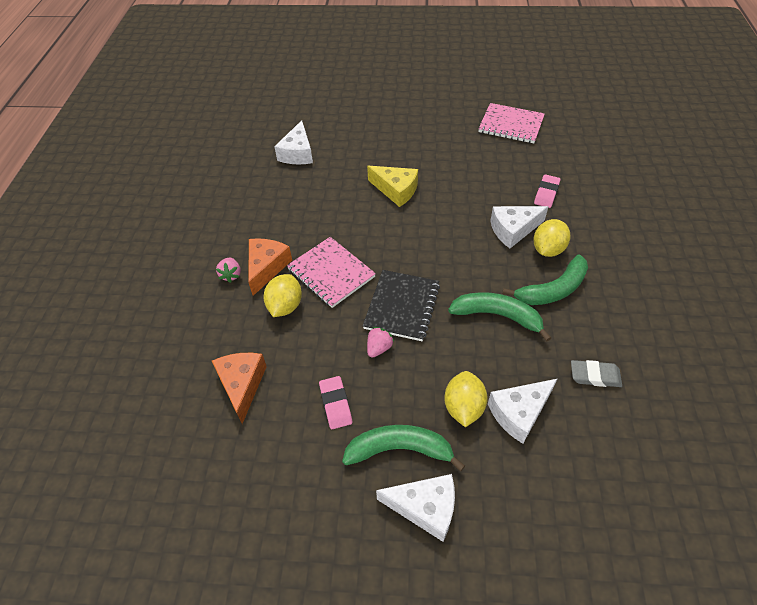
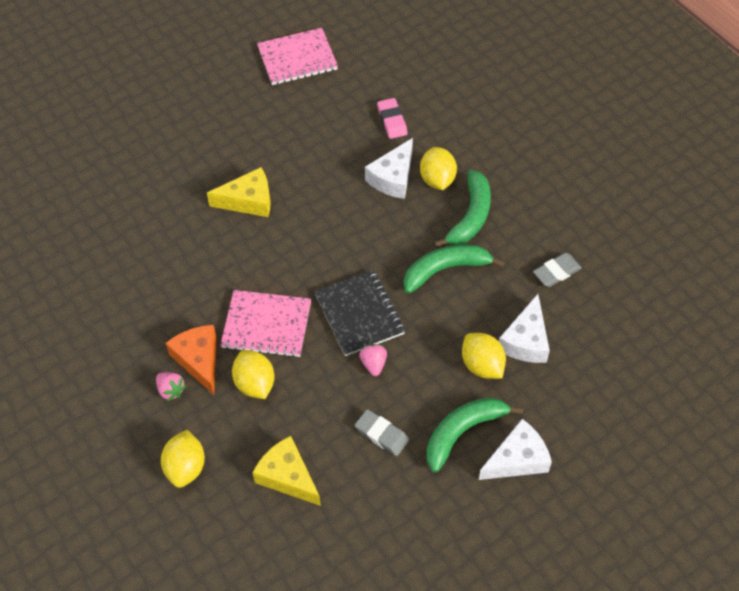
camera: 40 degrees left, 5 degrees up
orange cheese [212,353,267,424] -> yellow cheese [252,436,321,506]
white cheese [274,120,313,164] -> none
pink eraser [319,376,352,429] -> grey eraser [355,409,409,456]
none -> yellow lemon [161,430,205,488]

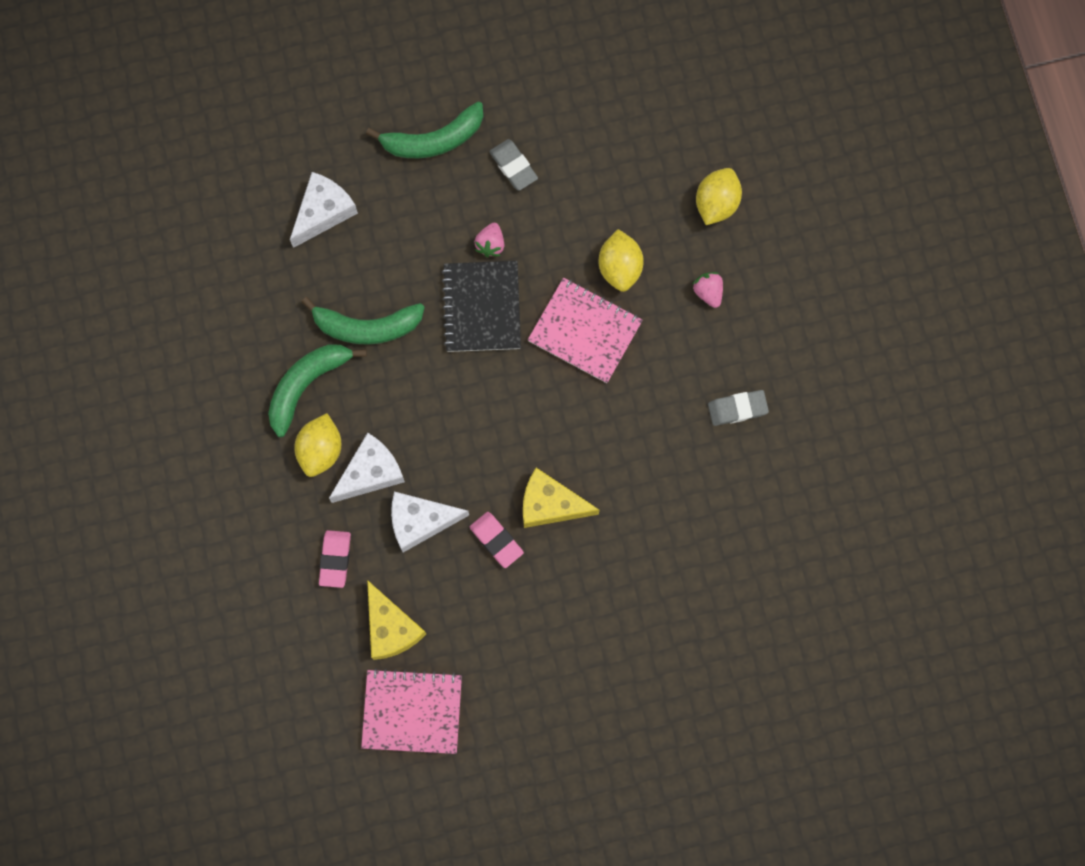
camera: 160 degrees left, 20 degrees up
orange cheese [166,325,217,395] -> none
yellow cheese [252,436,321,506] -> yellow cheese moved to [367,580,426,660]
yellow lemon [462,333,506,379] -> none
white cheese [479,419,552,480] -> white cheese moved to [391,491,469,552]
grey eraser [533,253,582,287] -> grey eraser moved to [708,390,769,426]
none -> pink eraser [470,512,524,568]

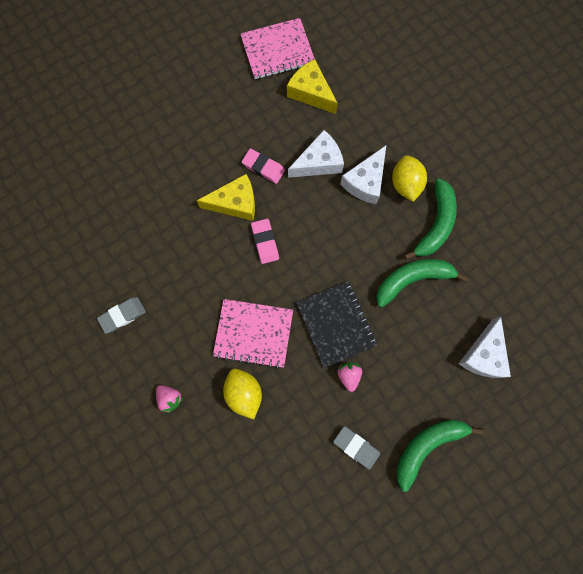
camera: 160 degrees right, 0 degrees up
pink eraser [319,530,351,588] -> pink eraser moved to [251,219,279,264]
yellow lemon [696,168,742,225] -> none

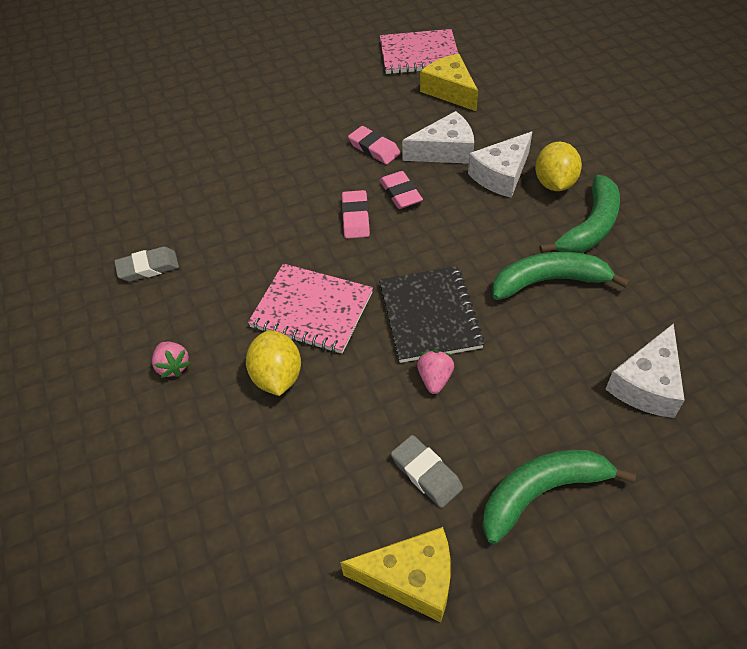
camera: 15 degrees right, 25 degrees down
yellow cheese [196,174,255,221] -> yellow cheese moved to [340,527,451,622]
none -> pink eraser [379,171,423,209]

